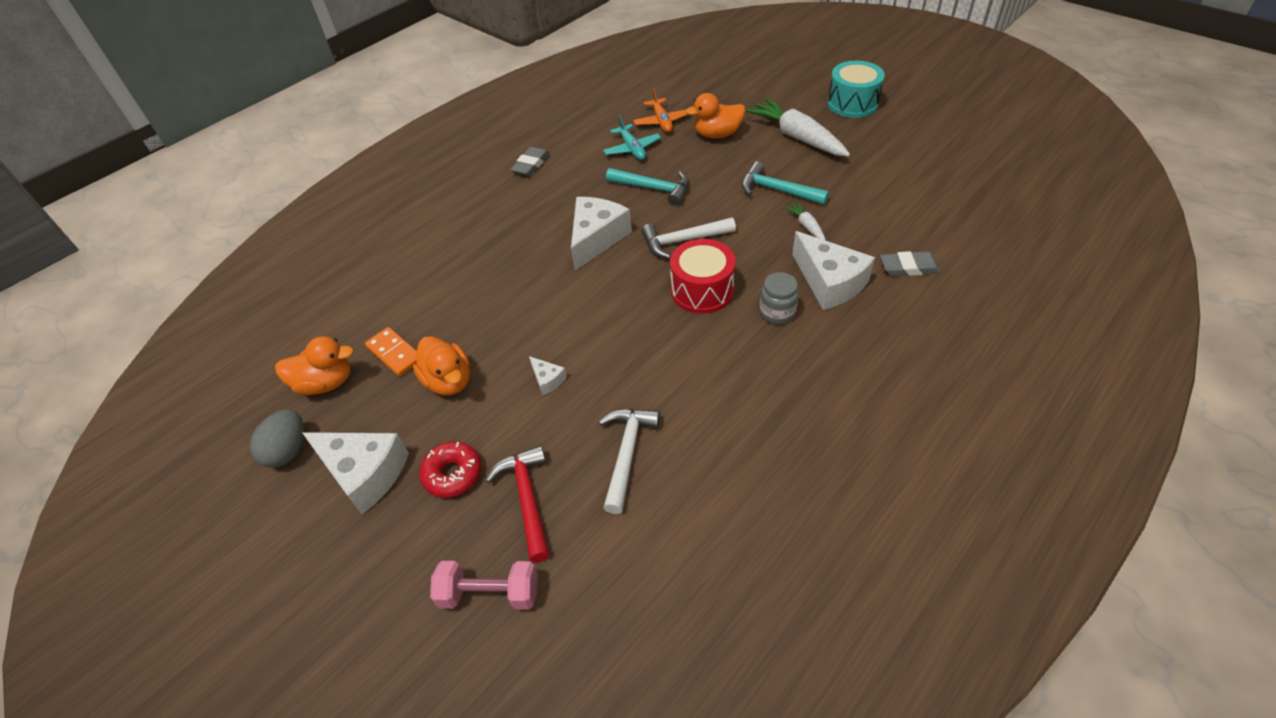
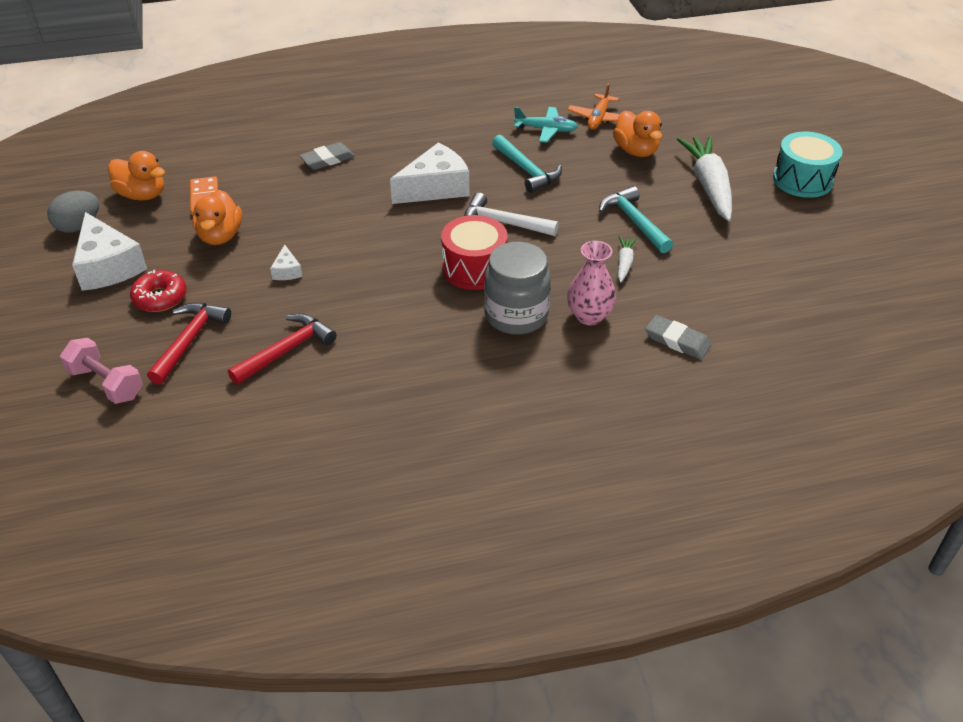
camera: 30 degrees right, 5 degrees down
grey eraser [510,147,550,176] -> grey eraser moved to [300,142,355,170]
white hammer [599,409,660,514] -> red hammer [228,313,336,385]
turquoise plane [603,115,661,160] -> turquoise plane turned 90 degrees counterclockwise [514,107,578,143]
orange duck [686,93,745,139] -> orange duck turned 135 degrees counterclockwise [613,111,663,157]
grey jar [760,272,799,324] -> grey jar [484,242,551,335], size x1.70
white cheese [792,231,875,310] -> pink vase [567,241,616,325]

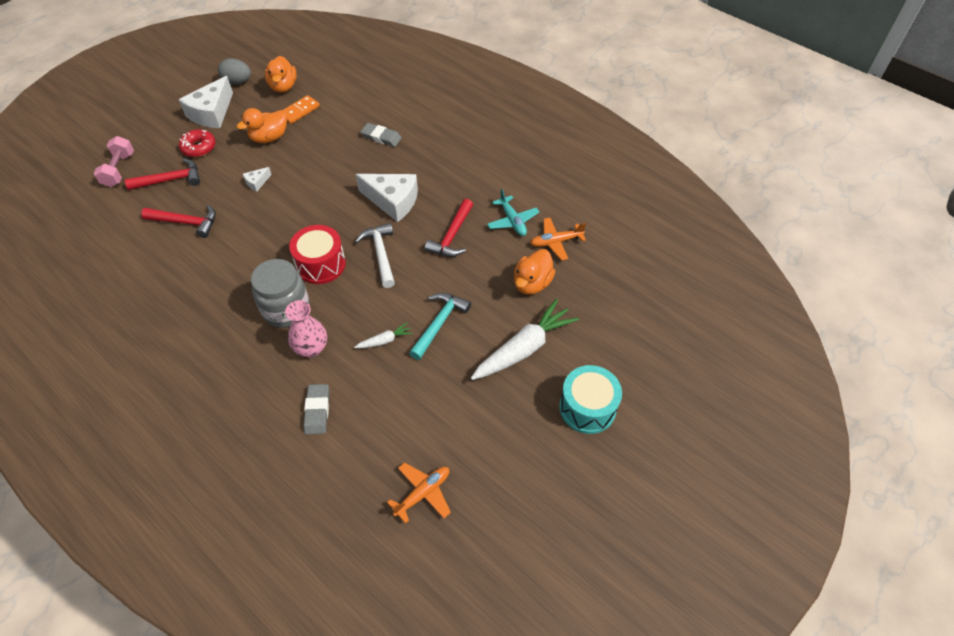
camera: 55 degrees right, 10 degrees up
turquoise hammer [492,135,562,193] -> red hammer [425,199,473,257]
none -> orange plane [387,462,451,524]

